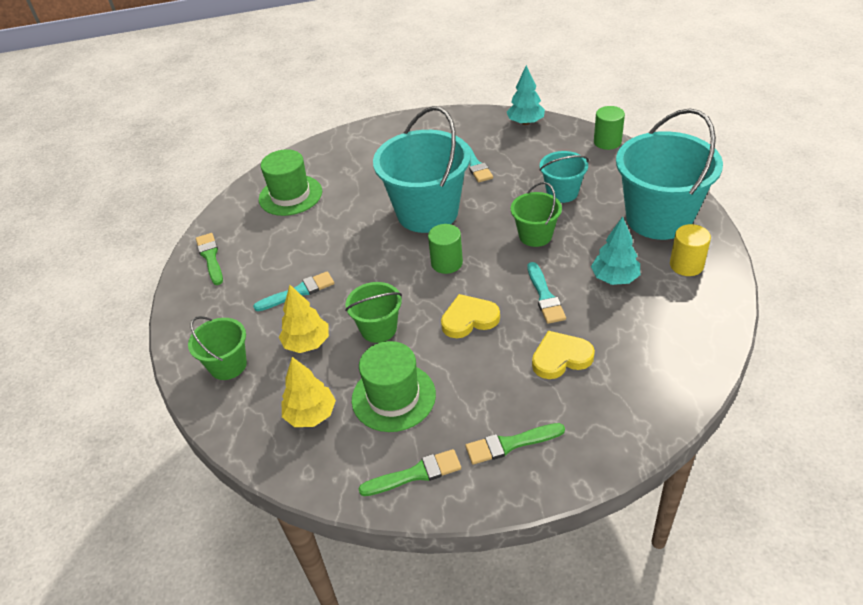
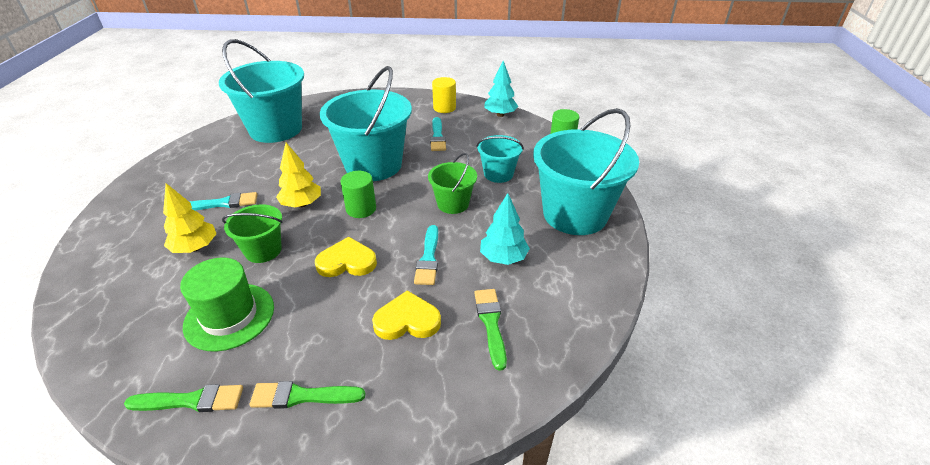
camera: 10 degrees right, 5 degrees down
green bucket [188,316,247,380] -> none
green brush [196,233,223,285] -> green brush moved to [474,289,507,371]
green hat [259,149,322,216] -> turquoise bucket [219,39,304,143]
yellow tree [282,357,336,427] -> yellow tree moved to [276,143,321,207]
yellow cylinder [670,224,711,276] -> yellow cylinder moved to [432,77,456,113]

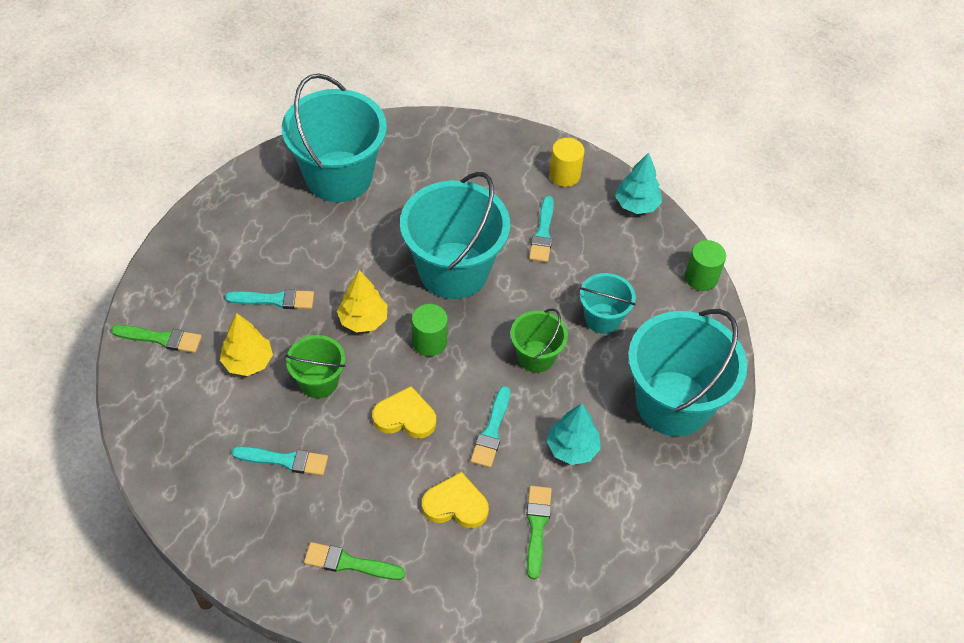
camera: 10 degrees right, 15 degrees up
green brush [124,384,243,412] -> green brush moved to [111,325,202,353]
green hat [180,258,274,352] -> turquoise brush [231,446,328,476]

